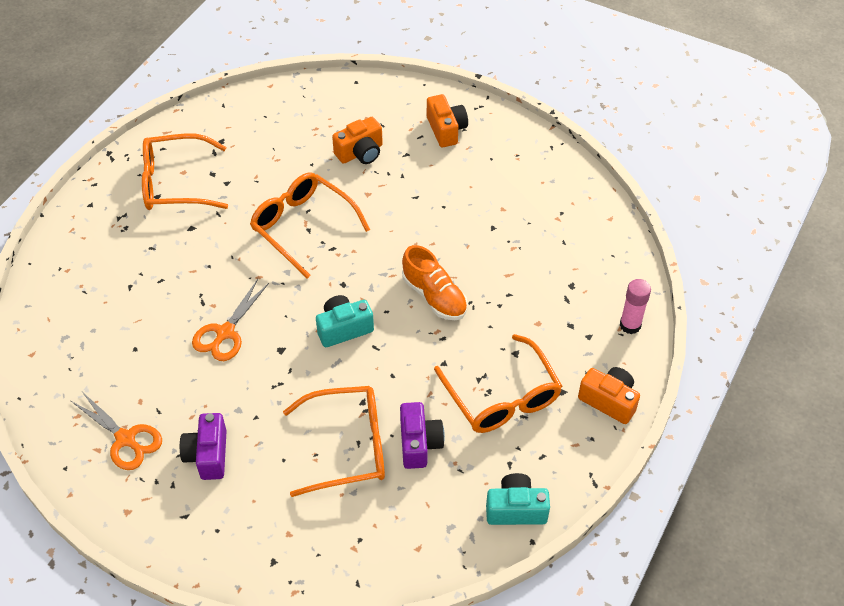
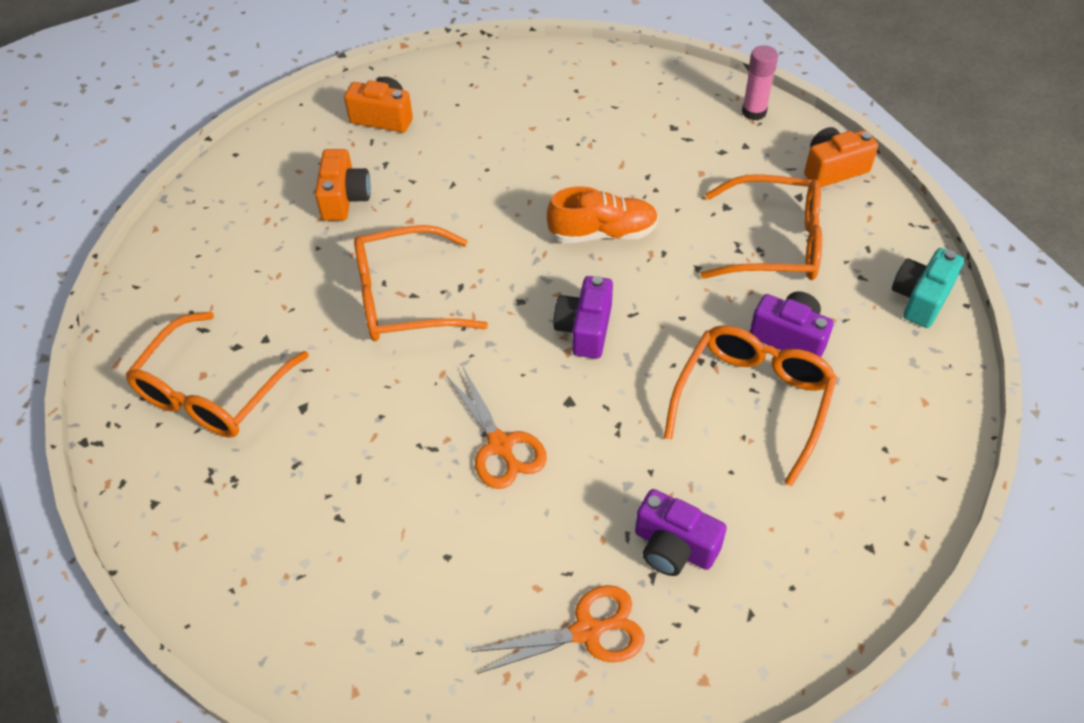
camera: 55 degrees left, 0 degrees up
turquoise camera [316,295,374,347] -> purple camera [554,276,613,359]

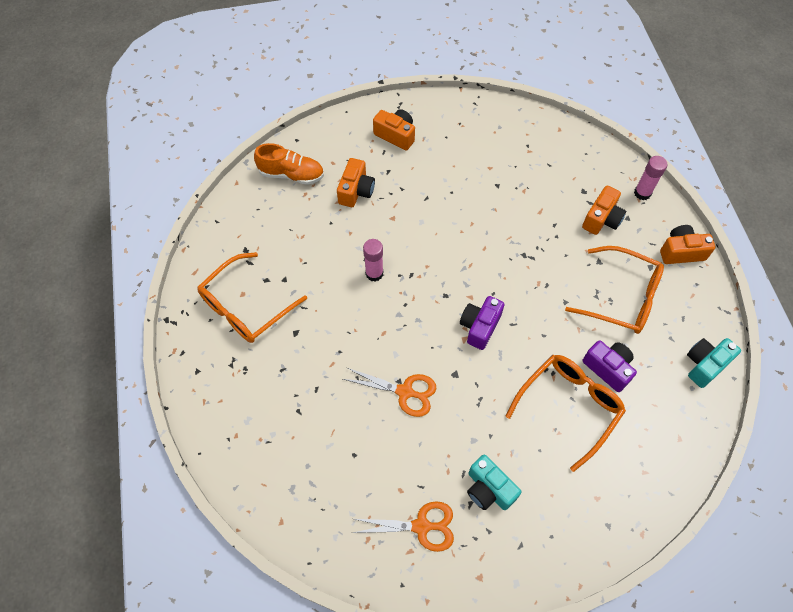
camera: 15 degrees right, 10 degrees up
orange glasses [354,225,488,341] -> pink glue stick [363,239,383,282]
orange scissors [446,367,547,489] -> orange scissors turned 60 degrees counterclockwise [343,368,437,417]
orange shoe [547,186,658,243] -> orange shoe moved to [254,143,324,185]
purple camera [635,489,727,576] -> turquoise camera [467,455,521,510]
none -> orange camera [582,185,626,235]

